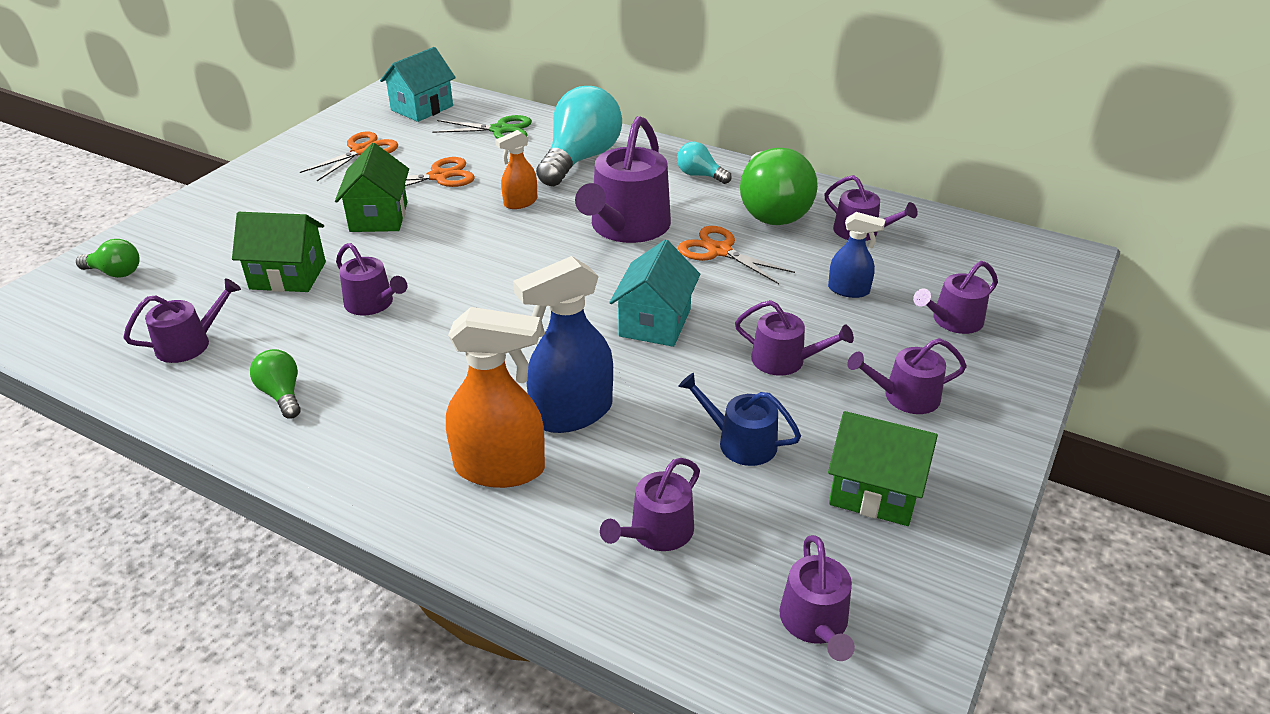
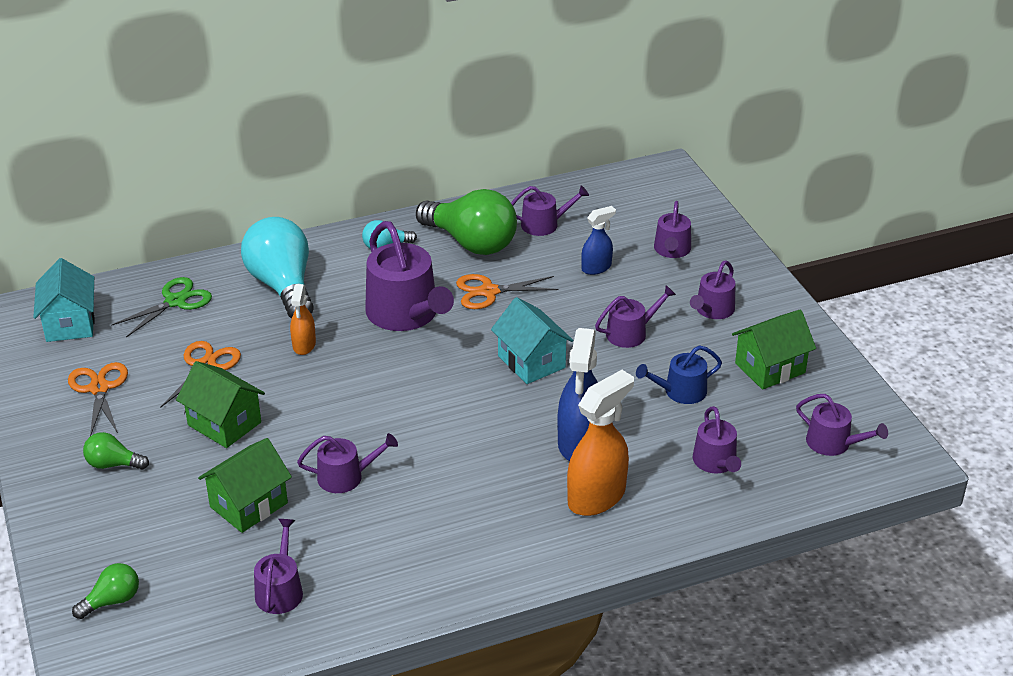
camera: 50 degrees left, 0 degrees up
green light bulb [250,349,301,419] -> green light bulb moved to [83,432,149,470]

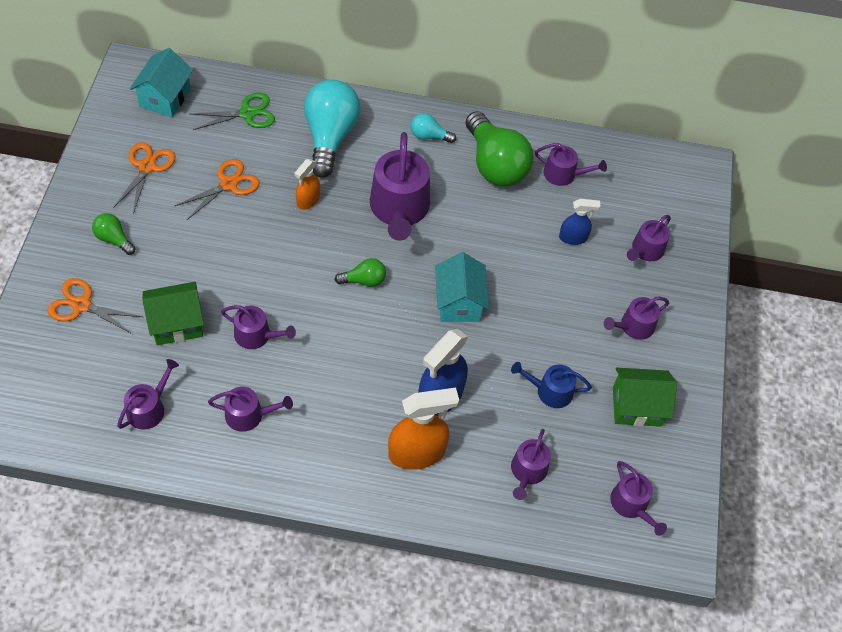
camera: 25 degrees right, 20 degrees up
green light bulb [72,563,139,619] -> green light bulb moved to [335,258,386,287]
green house [176,361,265,448] -> none
orange scissors [456,274,558,309] -> orange scissors moved to [48,278,143,334]
purple watering can [595,285,676,348] -> purple watering can moved to [208,387,293,432]

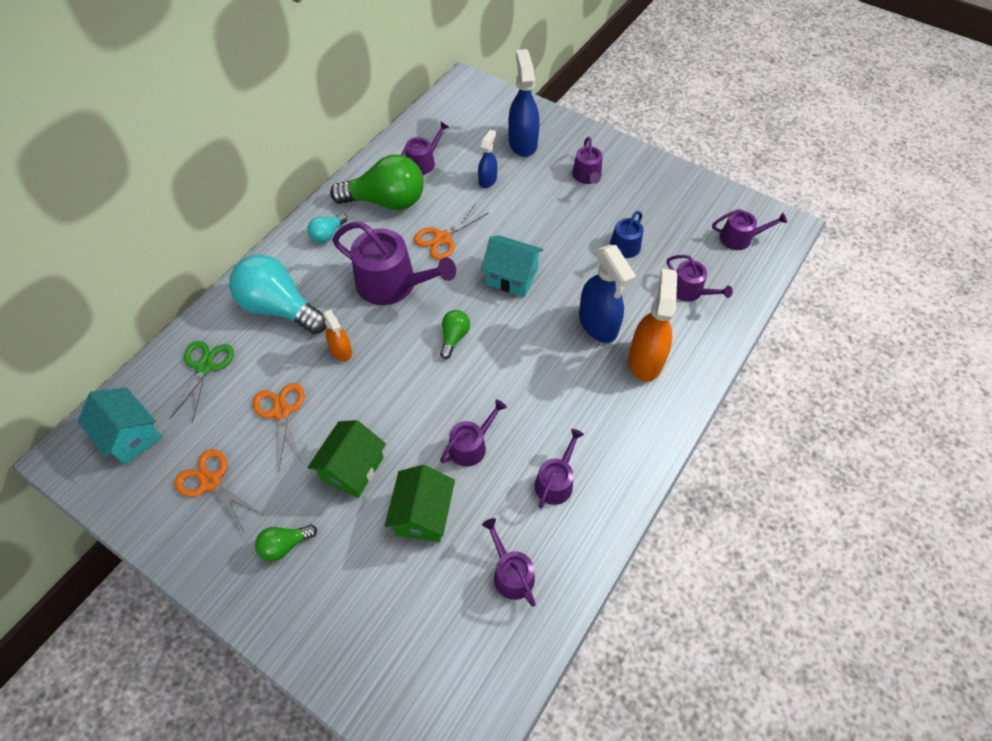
camera: 60 degrees left, 0 degrees up
orange scissors [48,278,143,334] -> orange scissors moved to [414,205,489,260]
green house [613,367,677,427] -> green house moved to [307,420,386,498]
purple watering can [627,215,671,261] -> blue spray bottle [508,49,540,157]

